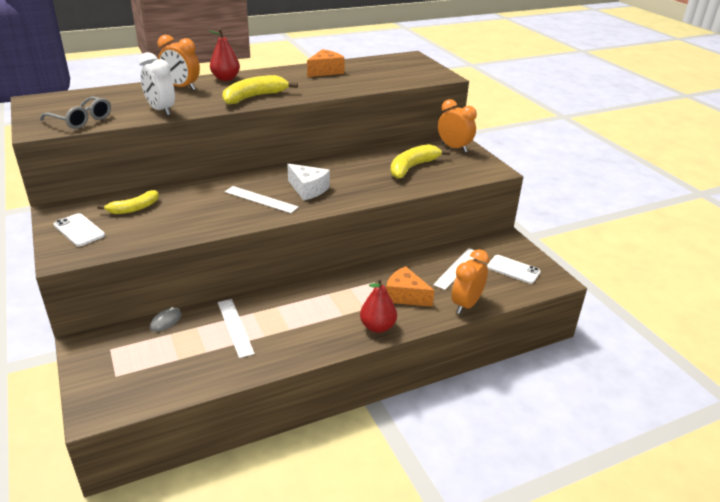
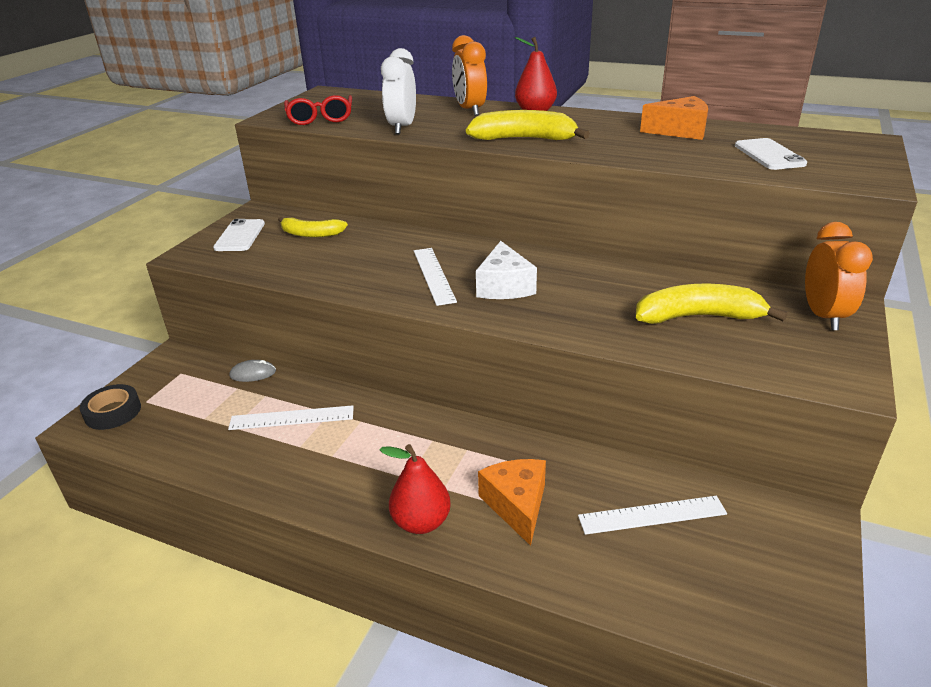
camera: 50 degrees right, 0 degrees up
grey glasses [40,96,111,129] -> red glasses [284,95,352,125]
white ruler [218,299,255,358] -> white ruler turned 60 degrees clockwise [228,405,354,430]
orange clock [451,249,489,314] -> none
white phone [487,255,541,284] -> white phone moved to [735,138,807,170]
none -> black tape [80,384,141,430]

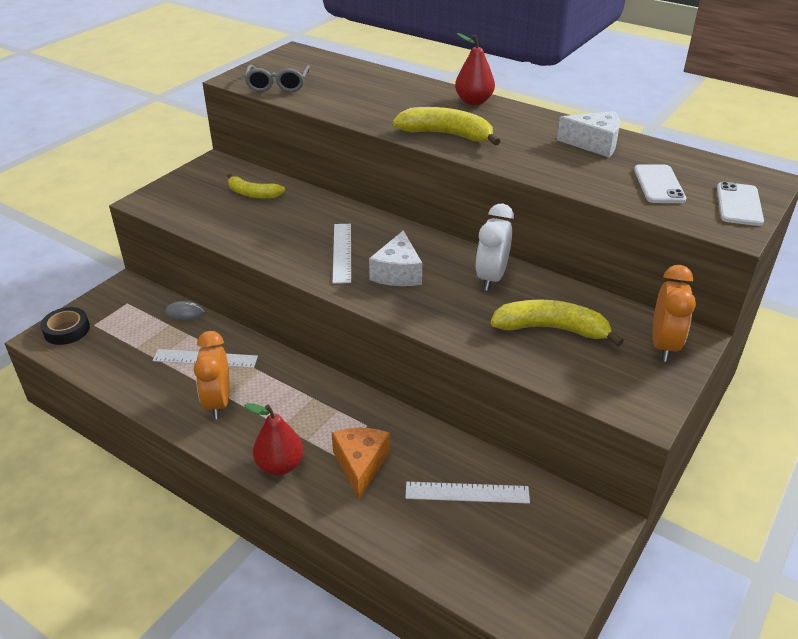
camera: 10 degrees right, 5 degrees up
white phone [213,219,265,251] -> white phone moved to [717,182,764,226]
red glasses [284,95,352,125] -> grey glasses [244,65,310,92]
white clock [381,48,416,134] -> white clock moved to [476,204,514,291]
orange clock [452,35,487,116] -> orange clock moved to [194,331,230,419]
orange cheese [640,96,708,140] -> white cheese [557,111,620,157]

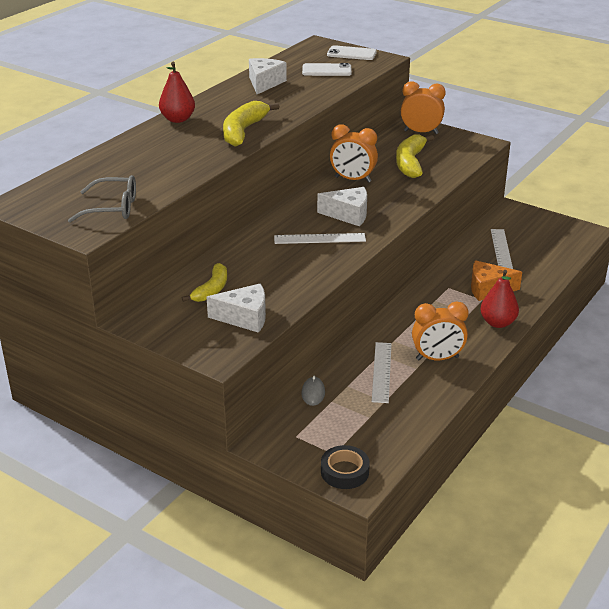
camera: 90 degrees left, 5 degrees down
white clock [476,204,514,291] -> orange clock [330,124,378,183]
none -> white cheese [207,284,266,333]

